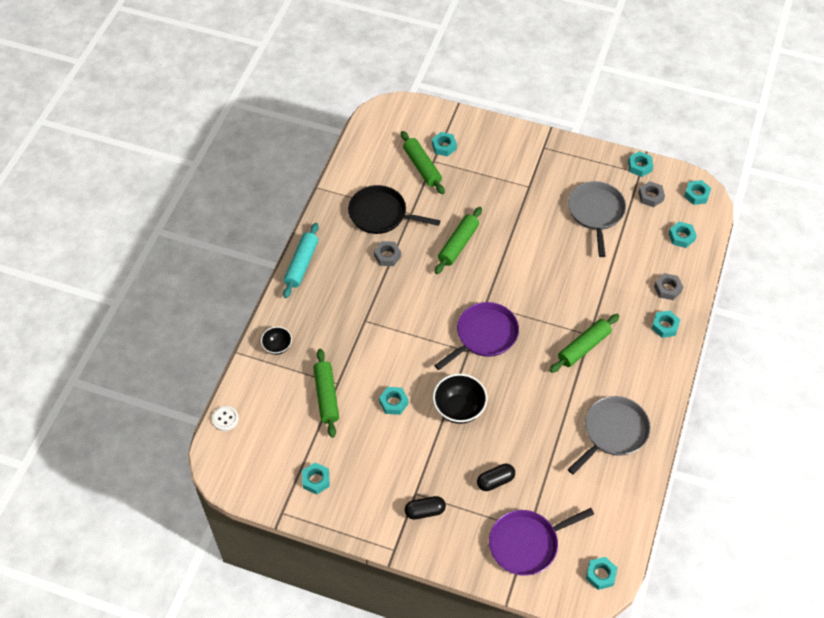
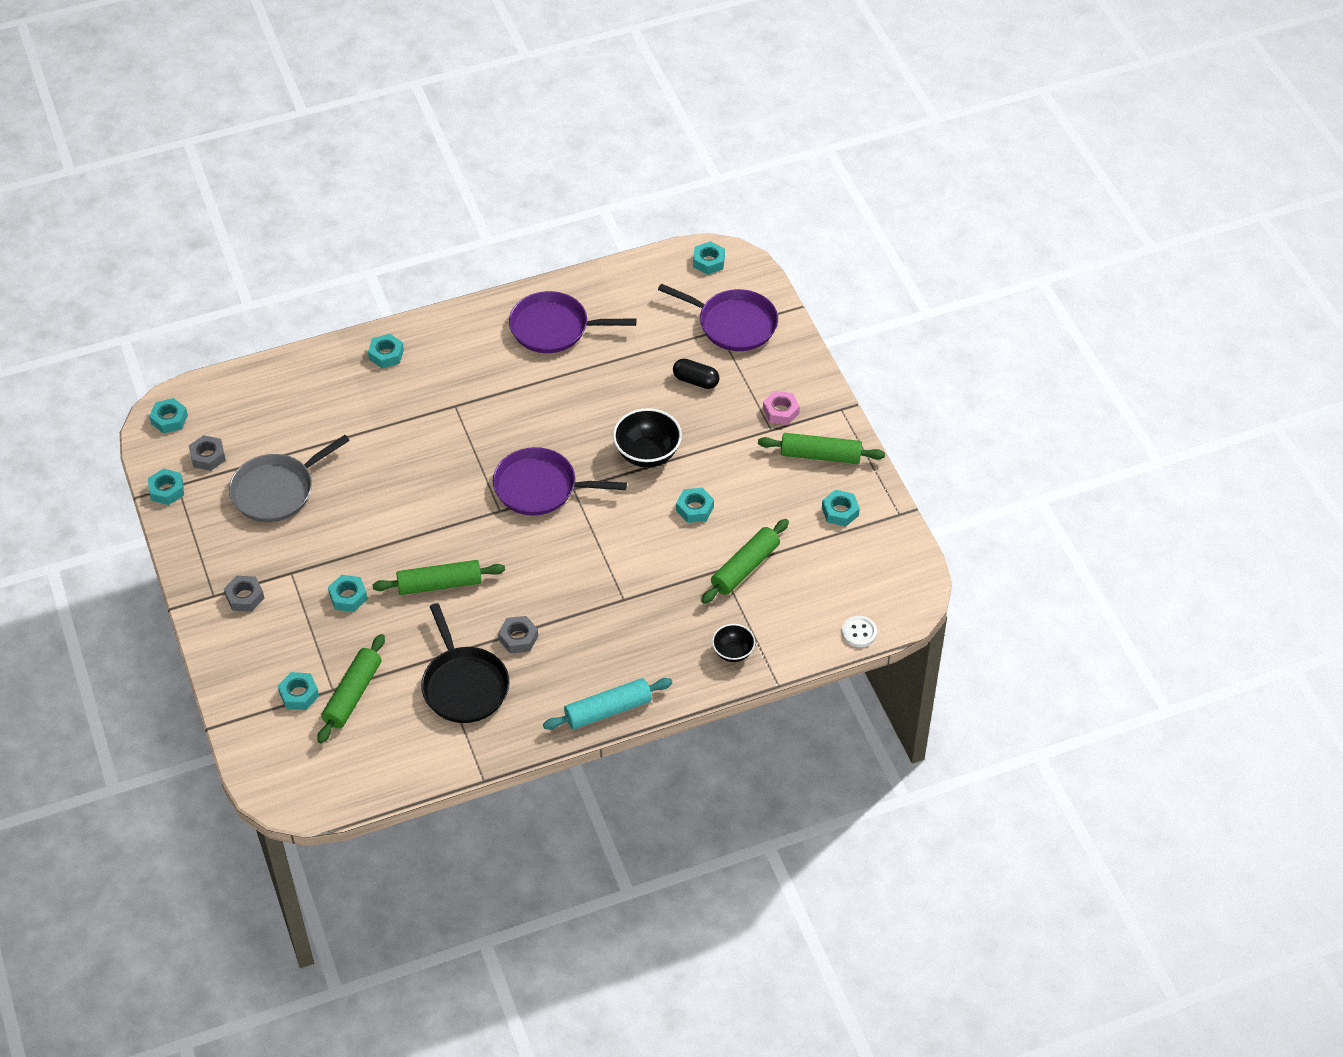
camera: 130 degrees left, 5 degrees down
black capsule [405,496,446,520] -> pink nut [763,391,800,425]
green rolling pin [550,314,619,373] -> green rolling pin moved to [758,433,885,464]
grey pan [568,396,651,474] -> purple pan [509,291,637,353]
grey nut [654,273,683,300] -> grey nut moved to [224,576,264,612]
turquoise nut [669,222,697,248] -> turquoise nut moved to [328,575,367,612]

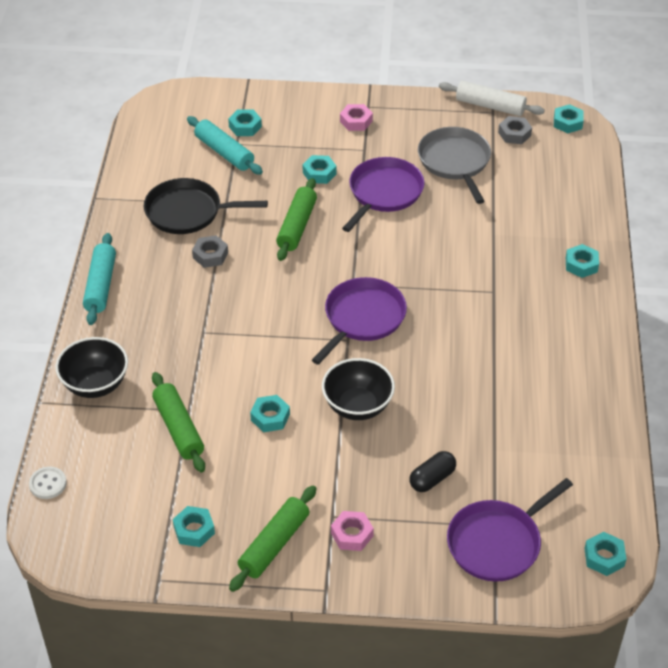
camera: 115 degrees right, 5 degrees down
turquoise nut [148,468,184,505] -> white rolling pin [439,81,545,116]
grey nut [224,576,264,612] -> pink nut [340,104,373,131]
green rolling pin [317,634,385,743] -> turquoise rolling pin [187,116,263,175]
purple pan [509,291,637,353] -> purple pan moved to [342,157,425,232]
black bowl [712,624,755,662] -> black bowl [55,337,128,398], size x1.69

